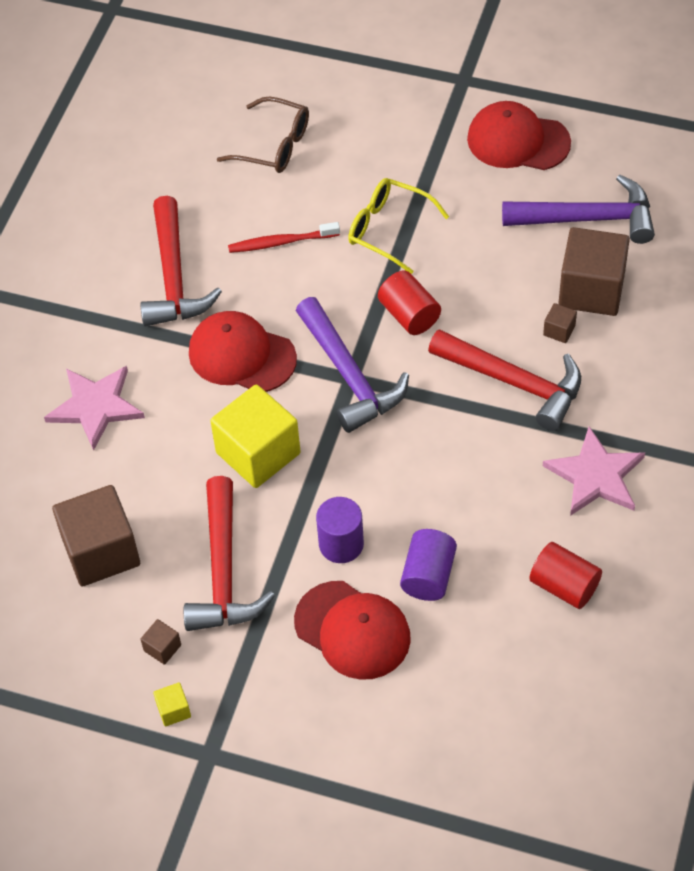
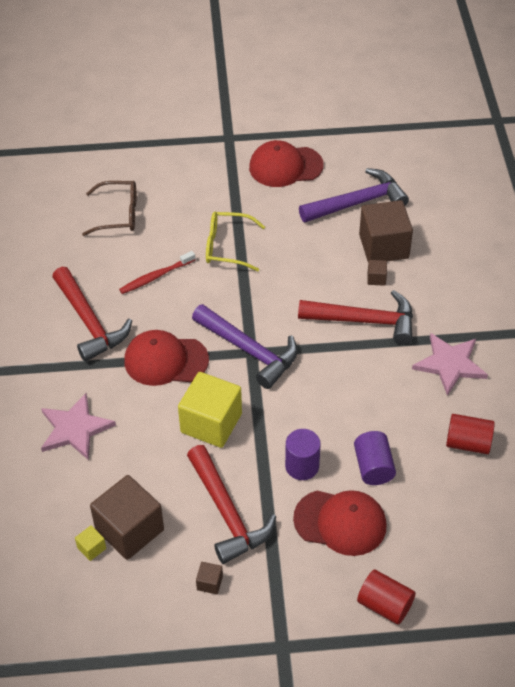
camera: 25 degrees left, 5 degrees down
yellow cube [153,683,191,727] -> yellow cube moved to [75,525,106,561]
red cylinder [378,271,441,335] -> red cylinder moved to [357,570,415,625]

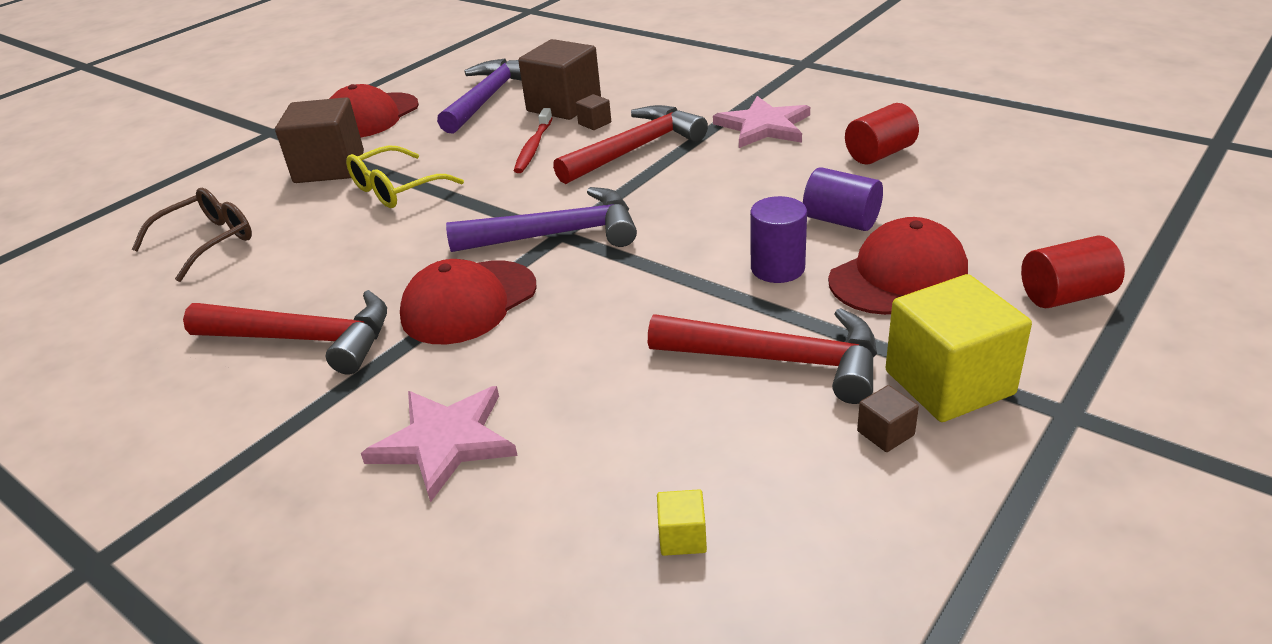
camera: 45 degrees left, 15 degrees down
brown cube [90,475,164,560] -> brown cube moved to [275,97,364,183]
red toothbrush [119,251,195,294] -> red toothbrush moved to [514,108,553,173]
yellow cube [178,372,242,448] -> yellow cube moved to [885,274,1032,422]

